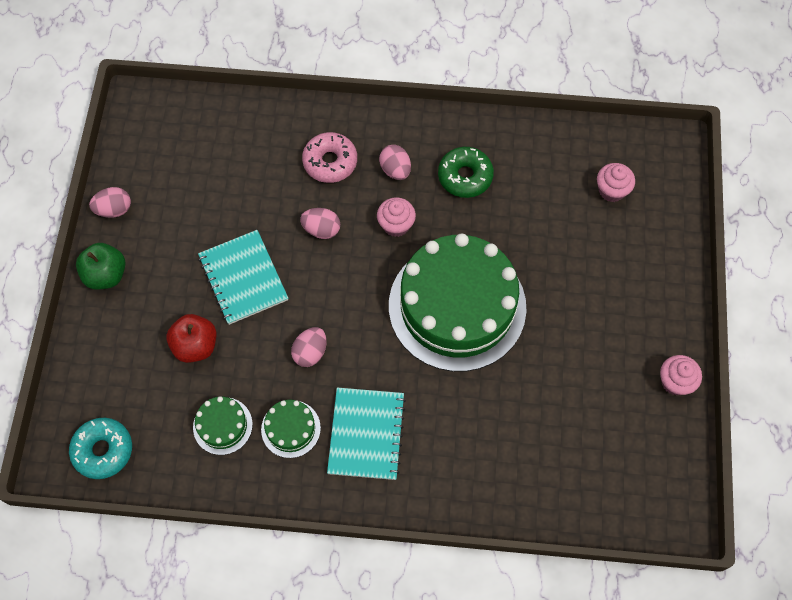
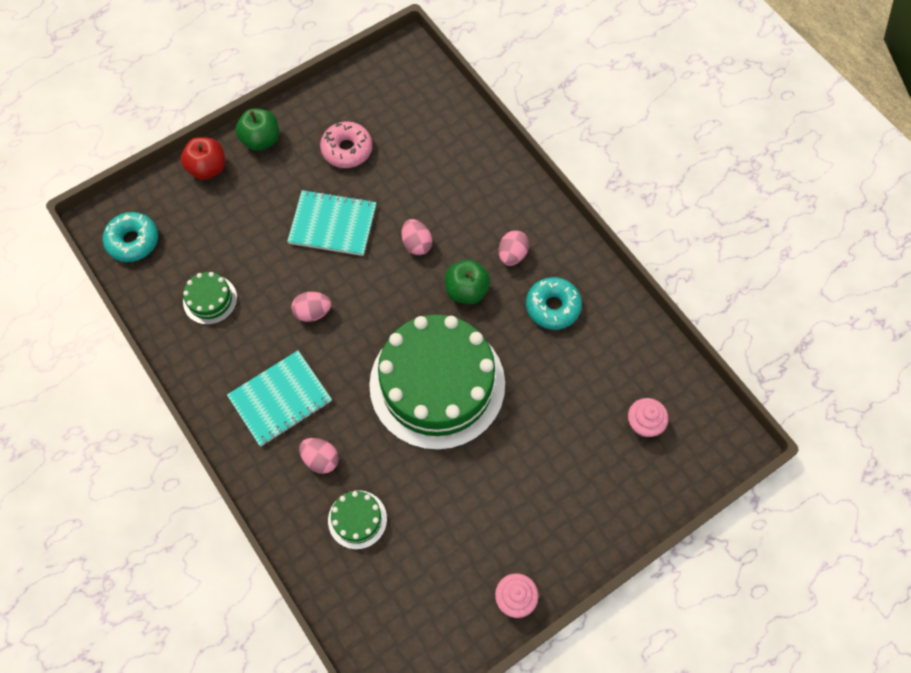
camera: 50 degrees right, 0 degrees up
pink egg [89,187,131,218] -> pink egg moved to [299,438,339,474]
red apple [166,314,216,363] -> red apple moved to [181,137,225,180]
turquoise notebook [198,230,288,325] -> turquoise notebook turned 75 degrees clockwise [287,190,376,256]
green cake [261,400,321,458] -> green cake moved to [328,490,387,549]
pink donut [302,132,357,183] -> pink donut moved to [320,121,372,168]
pink cupcake [377,197,416,237] -> green apple [445,259,490,304]
green donut [438,147,494,198] -> turquoise donut [526,277,582,330]

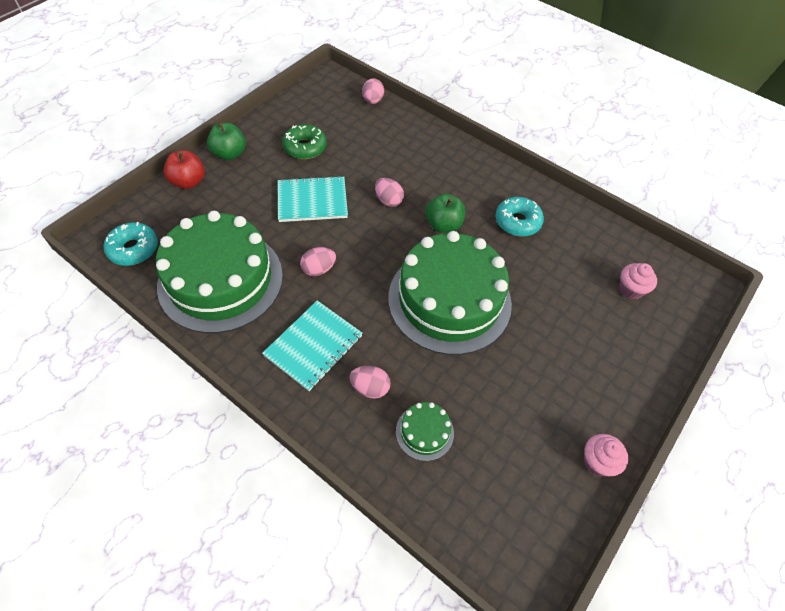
camera: 20 degrees left, 10 degrees down
green cake [183,272,237,325] -> green cake [156,211,283,333], size x2.43
pink donut [320,121,372,168] -> green donut [282,124,327,159]
pink egg [499,230,529,266] -> pink egg moved to [362,78,384,104]

